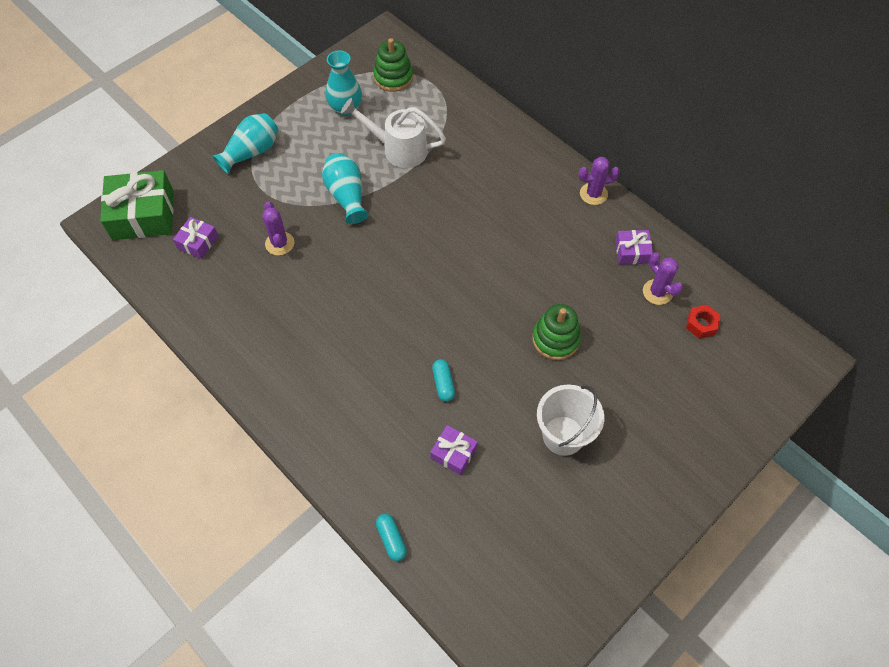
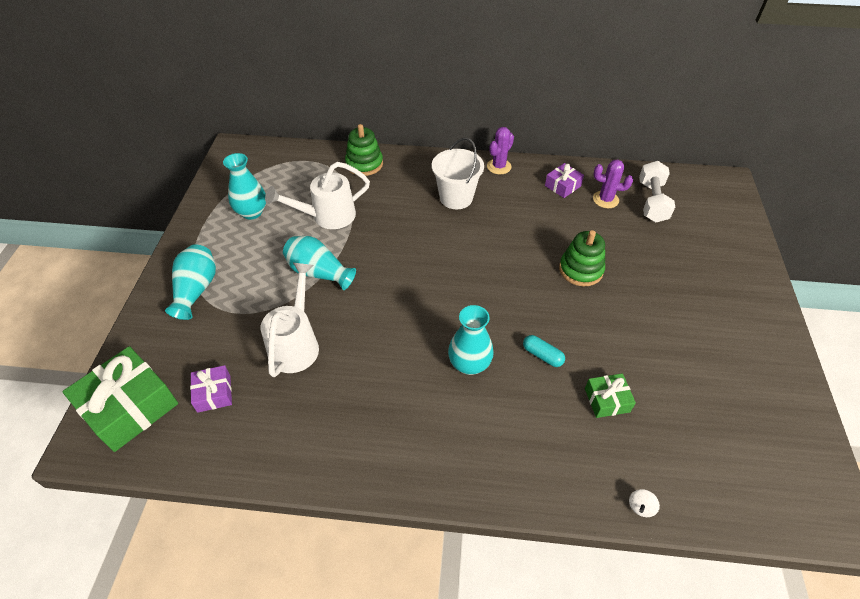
camera: 40 degrees left, 10 degrees down
purple cactus [262,201,294,255] -> white watering can [261,263,319,377]
green stacking toy [373,38,413,92] -> green stacking toy moved to [345,124,383,176]
turquoise capsule [376,514,407,561] -> white spinning top [629,489,660,517]
purple gift [430,425,478,475] -> green gift [585,373,636,418]
white bucket [537,385,604,456] -> white bucket moved to [432,138,484,209]
red nut [686,305,720,339] -> white dumbbell [639,161,675,222]
none -> turquoise vase [448,305,494,375]

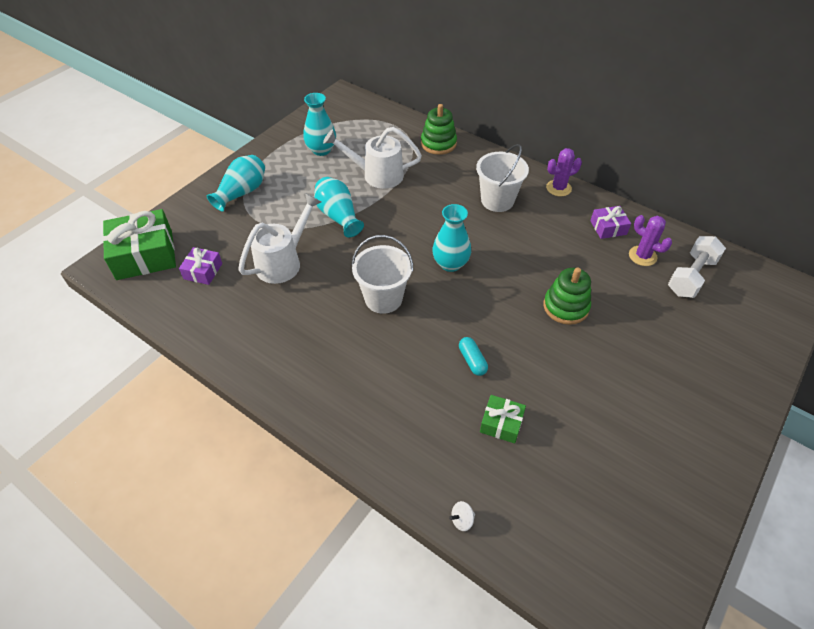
camera: 30 degrees right, 0 degrees up
turquoise vase [448,305,494,375] -> turquoise vase moved to [432,204,471,272]
none -> white bucket [351,235,413,314]

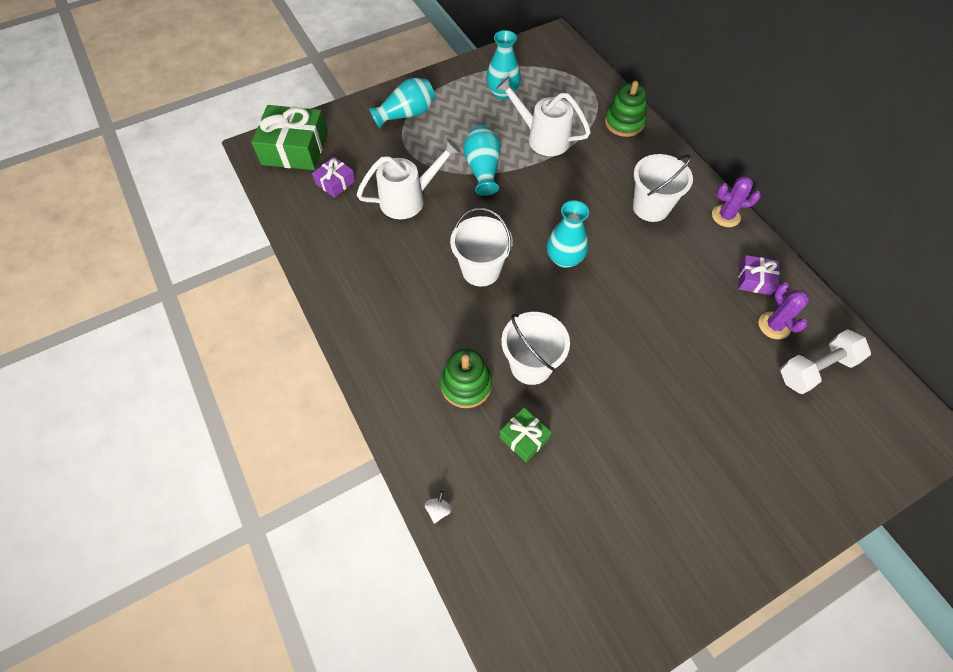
camera: 25 degrees right, 10 degrees up
white spinning top [449,501,475,531] -> white spinning top turned 105 degrees clockwise [425,491,452,524]
turquoise capsule [459,337,488,376] -> white bucket [501,312,570,385]
green stacking toy [543,268,591,325] -> green stacking toy moved to [440,349,492,408]

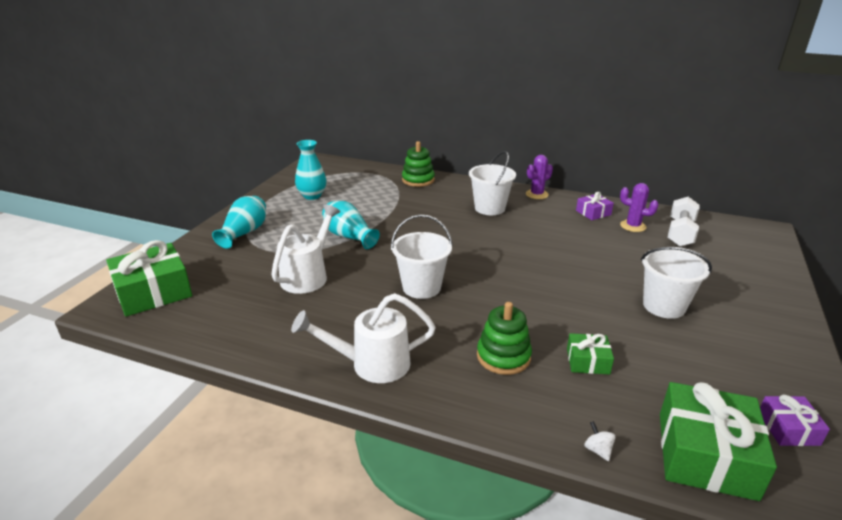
camera: 40 degrees left, 30 degrees down
purple gift [312,157,355,198] -> purple gift moved to [760,395,830,446]
white watering can [496,76,591,156] -> white watering can moved to [291,293,436,383]
white bucket [501,312,570,385] -> white bucket moved to [641,247,712,319]
turquoise vase [547,200,589,268] -> none
none -> green gift [660,382,777,501]

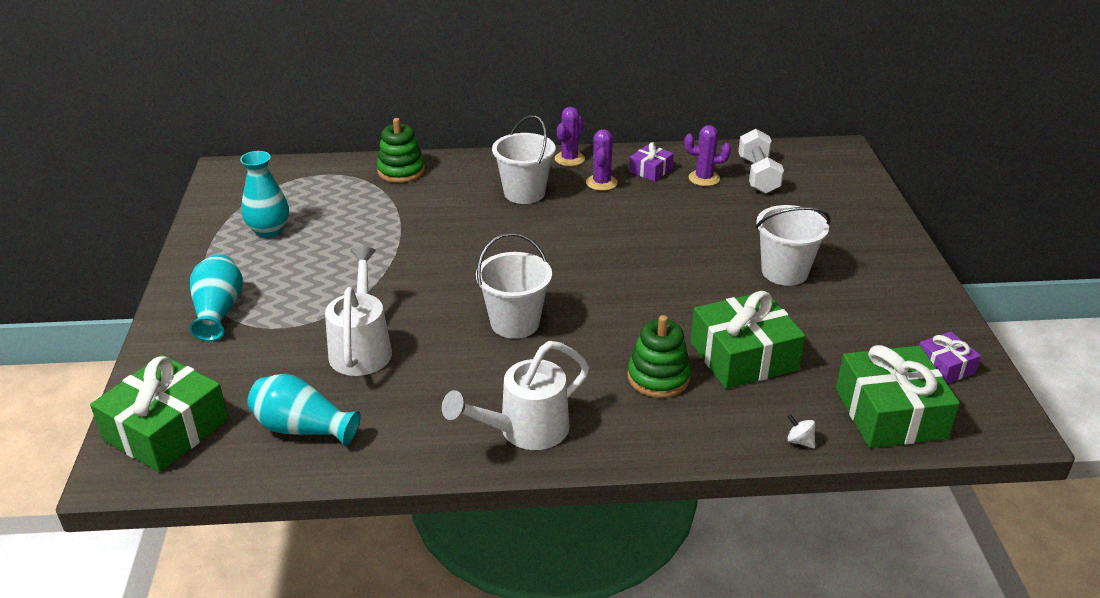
camera: 25 degrees left, 5 degrees up
turquoise vase [322,201,380,249] -> turquoise vase moved to [247,374,361,446]
green gift [567,333,614,375] -> green gift [690,291,805,389], size x1.95
none -> purple cactus [586,129,618,191]

